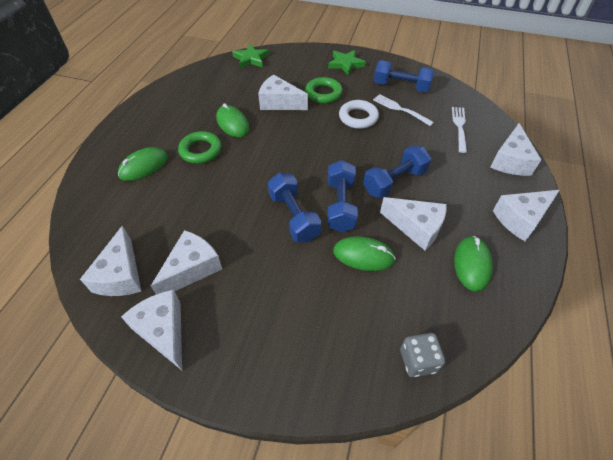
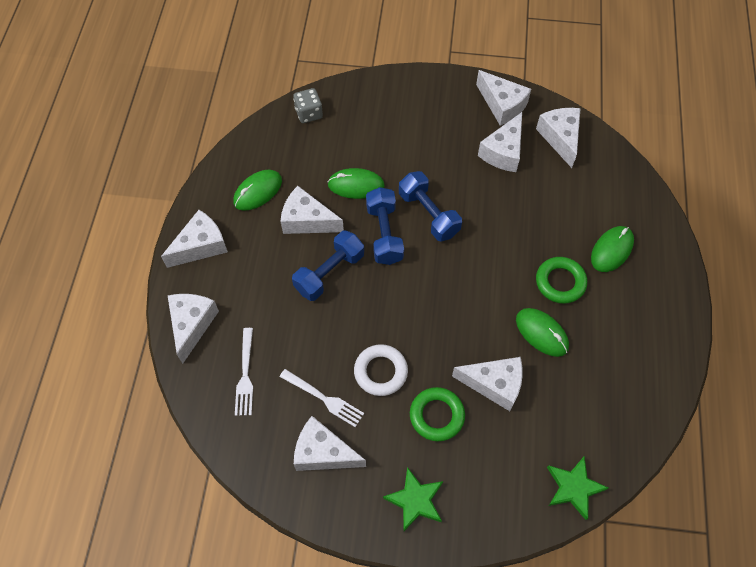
camera: 170 degrees right, 10 degrees up
blue dumbbell [374,60,434,92] -> white cheese [294,416,366,471]
green mouse [454,236,493,291] -> green mouse turned 45 degrees clockwise [233,170,282,211]

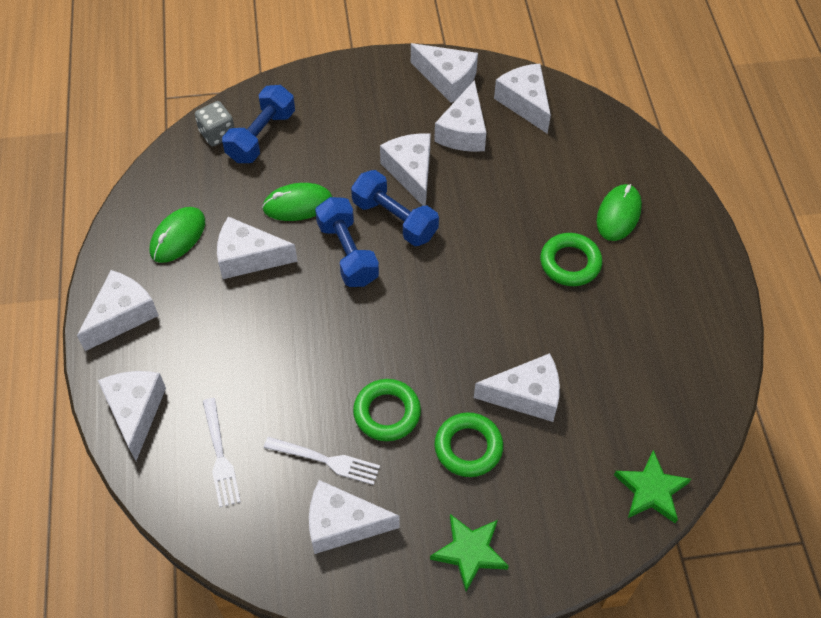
camera: 15 degrees left, 5 degrees down
blue dumbbell [292,230,364,301] -> blue dumbbell moved to [222,85,295,163]
white ring [354,344,408,396] -> green ring [353,379,421,441]
green mouse [516,308,569,357] -> none
none -> white cheese [380,133,431,206]

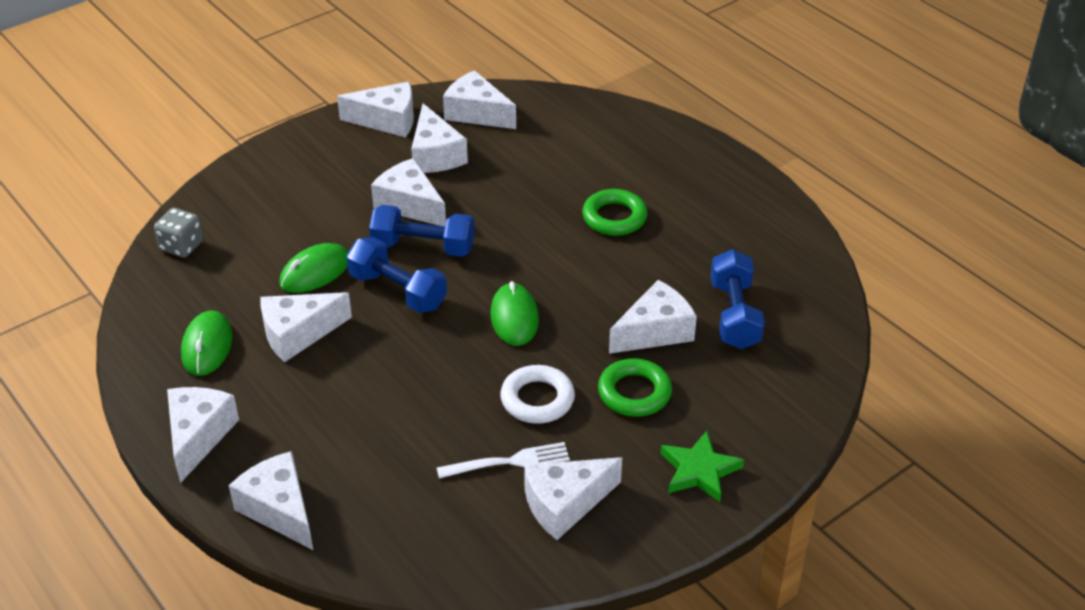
camera: 30 degrees left, 15 degrees down
white fork [203,398,241,507] -> none
blue dumbbell [222,85,295,163] -> blue dumbbell moved to [711,249,765,349]
green ring [353,379,421,441] -> white ring [500,365,575,424]
green mouse [597,184,642,241] -> green mouse moved to [491,281,539,346]
green star [614,450,691,523] -> none

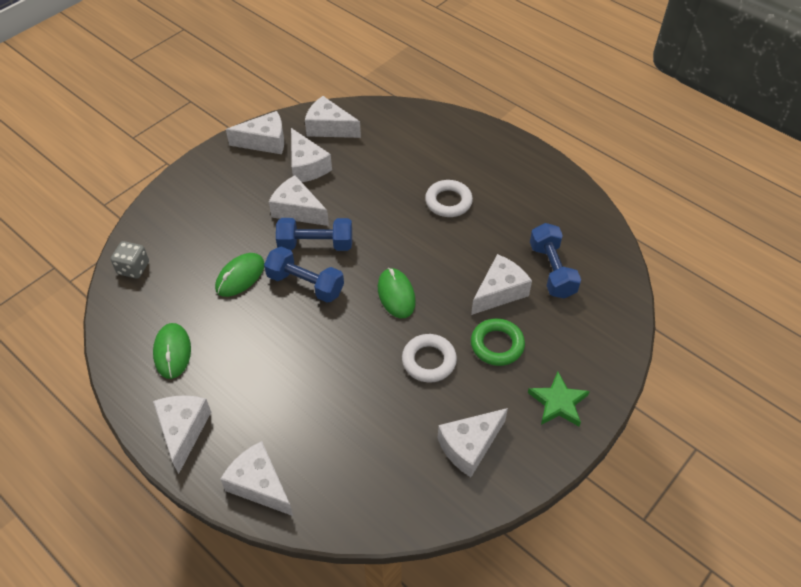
camera: 10 degrees left, 10 degrees up
white cheese [261,292,352,362] -> none
white fork [437,442,570,478] -> none
green ring [582,189,648,236] -> white ring [425,180,473,217]

